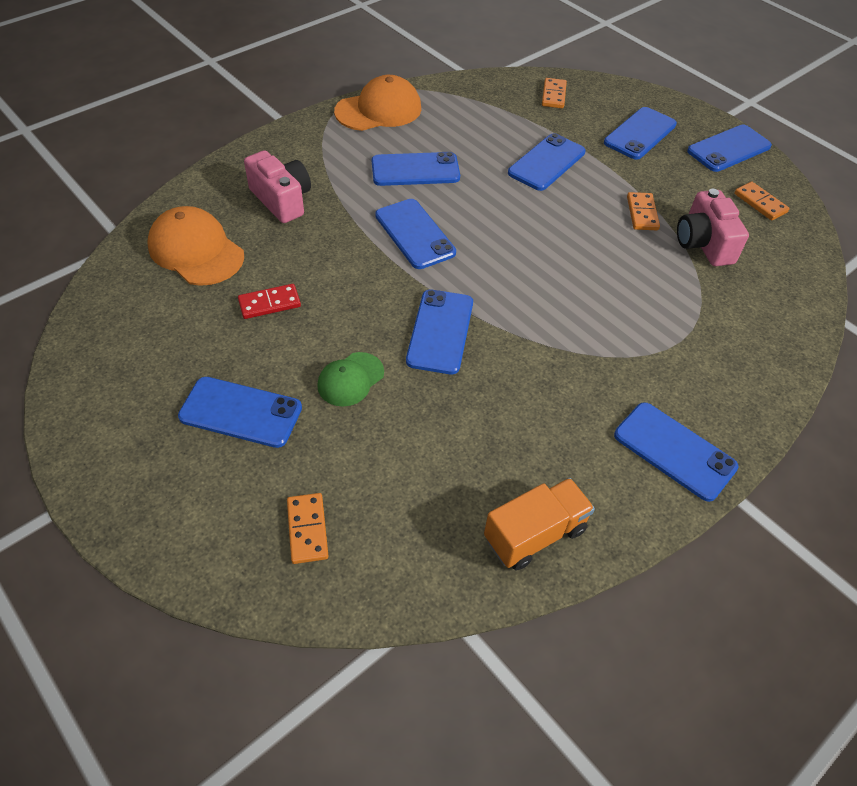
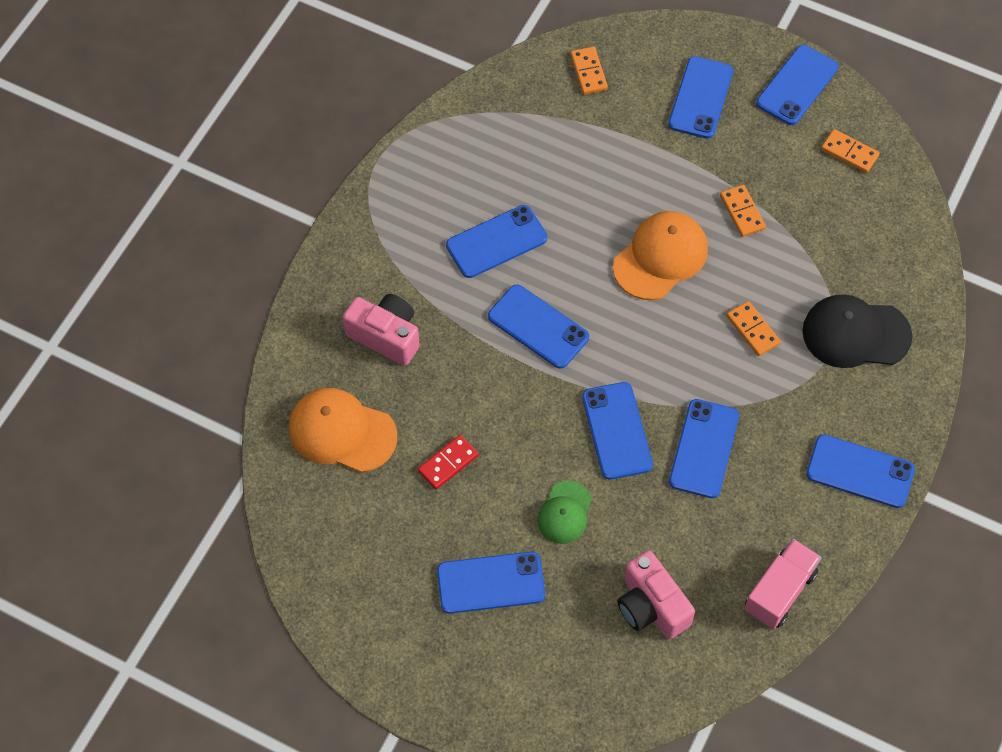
camera: 20 degrees left, 10 degrees up
orange domino [287,493,328,564] -> orange domino moved to [727,301,781,356]
orange cap [334,75,421,131] -> orange cap moved to [613,211,708,300]
orange truck [484,478,595,571] -> pink truck [744,539,822,629]
blue phone [508,133,586,191] -> blue phone moved to [669,399,739,498]
pink camera [677,189,749,266] -> pink camera moved to [617,551,695,639]
none -> black cap [802,294,913,368]

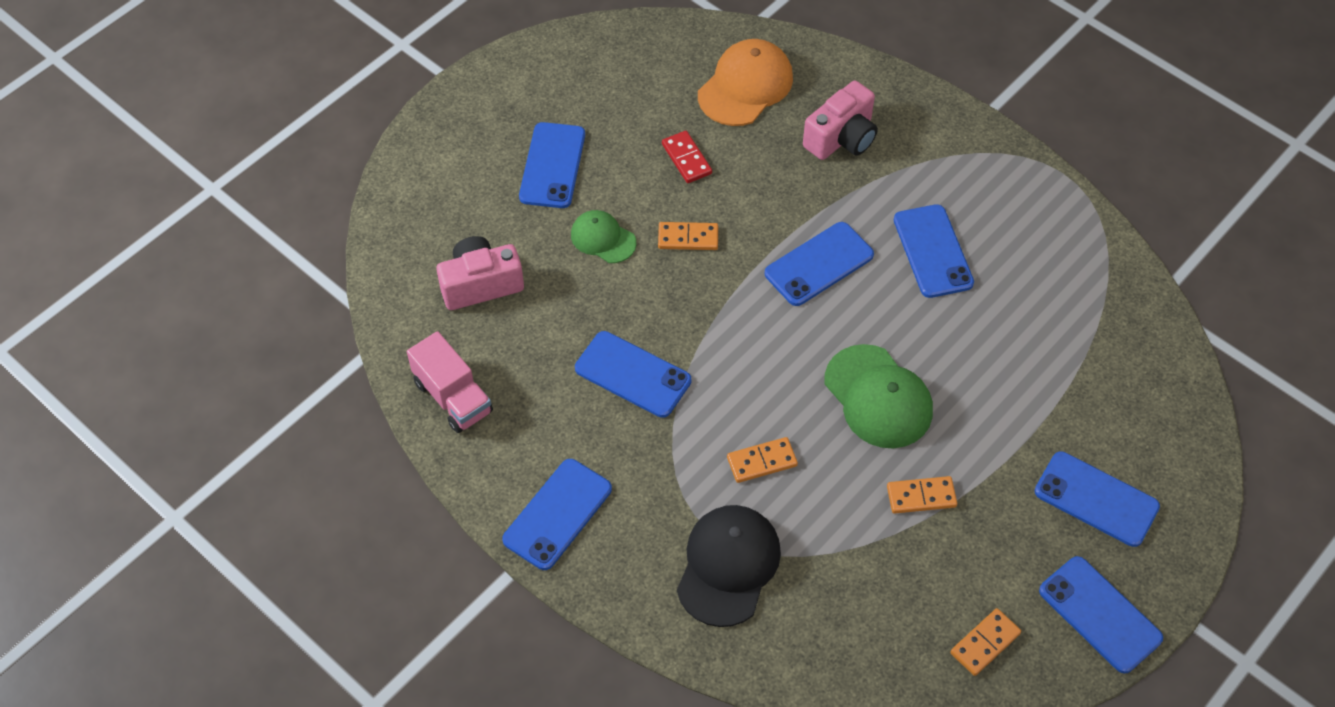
camera: 105 degrees right, 5 degrees down
orange domino [570,47,608,94] -> orange domino moved to [658,222,718,250]
blue phone [582,382,653,480] -> none
orange cap [613,211,708,300] -> green cap [825,344,933,448]

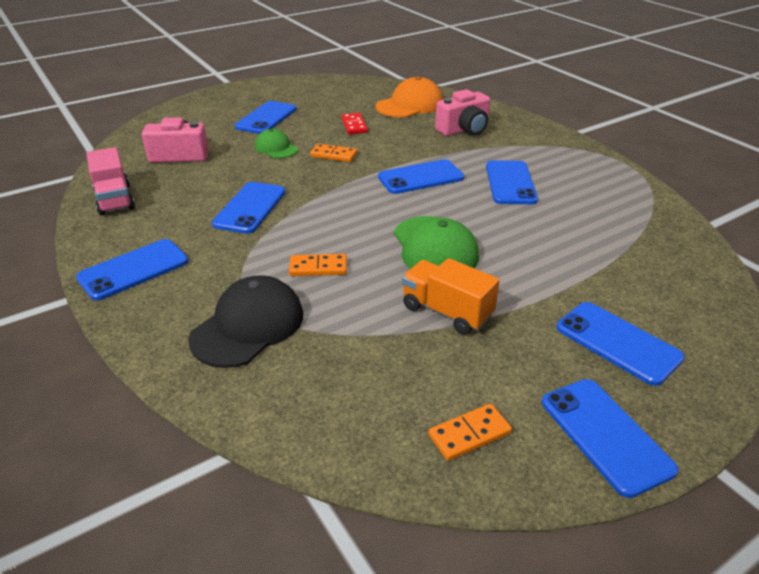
camera: 15 degrees right, 20 degrees down
blue phone [575,331,691,418] -> blue phone turned 60 degrees clockwise [212,182,286,234]
orange domino [887,476,957,514] -> orange truck [402,258,500,335]

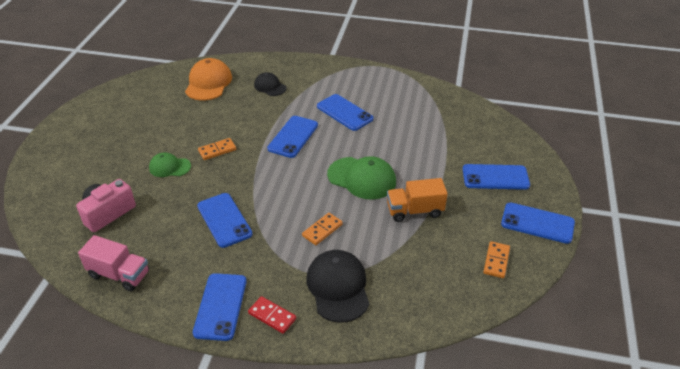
camera: 45 degrees left, 5 degrees up
blue phone [235,101,296,134] -> none
red domino [342,113,368,134] -> red domino moved to [248,296,296,334]
pink camera [435,89,490,136] -> black cap [254,72,287,96]

